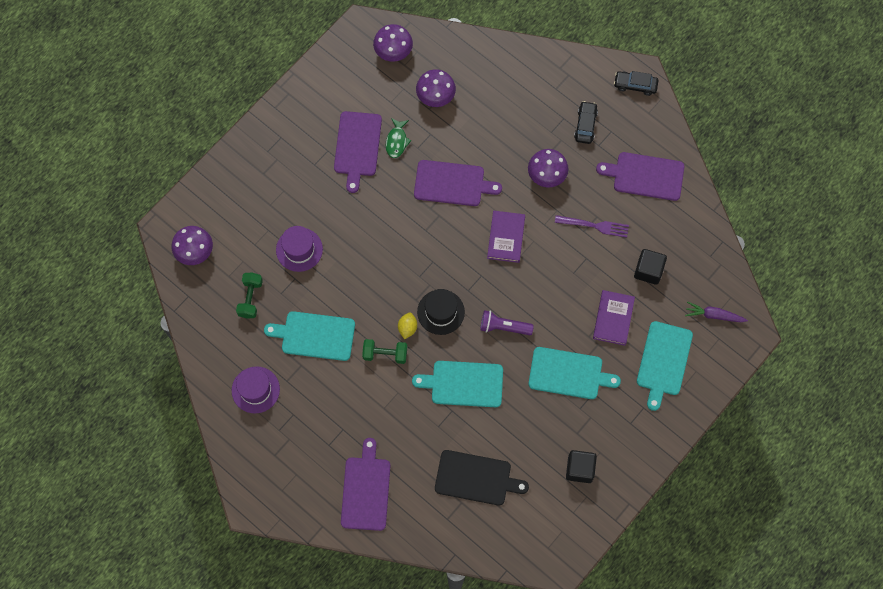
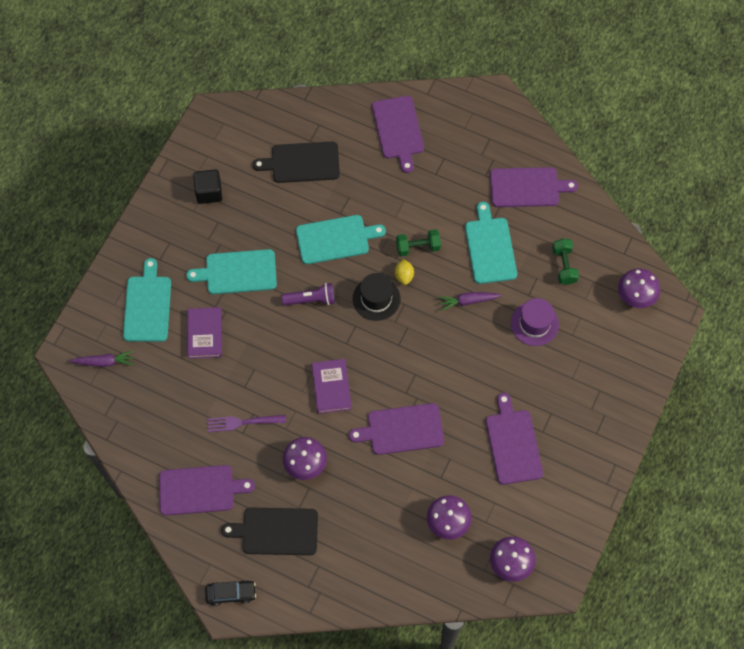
camera: 165 degrees right, 5 degrees down
purple hat [232,366,280,413] -> purple cutting board [490,167,578,207]
turquoise cutting board [264,311,355,361] -> turquoise cutting board turned 90 degrees counterclockwise [465,202,517,284]
green fish [386,118,411,158] -> none
black car [574,101,598,144] -> black cutting board [221,508,318,555]
black cube [634,249,667,285] -> none
none -> purple carrot [438,292,502,311]

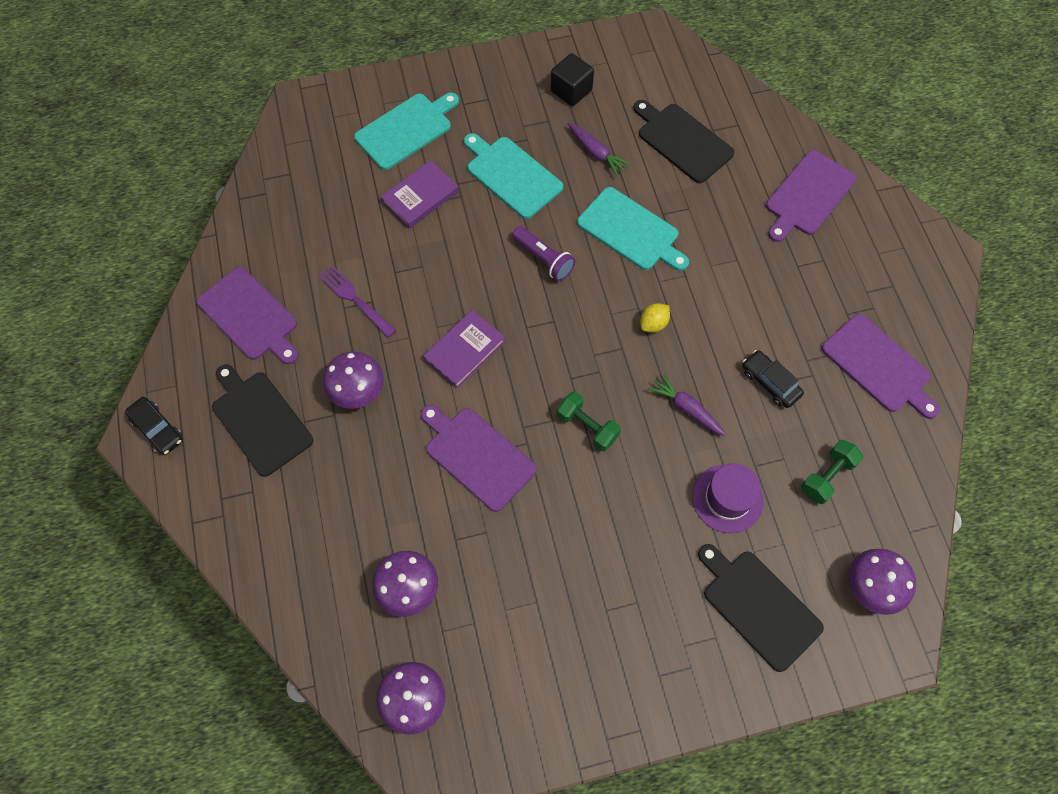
camera: 50 degrees right, 0 degrees up
purple carrot [69,350,134,367] -> purple carrot moved to [568,123,631,176]
black hat [353,273,400,321] -> none
green dumbbell [396,229,441,256] -> green dumbbell moved to [557,392,621,451]
turquoise cutting board [465,202,517,284] -> black car [742,350,804,408]
purple cutting board [486,393,543,485] -> none
none -> black cutting board [698,544,824,672]

